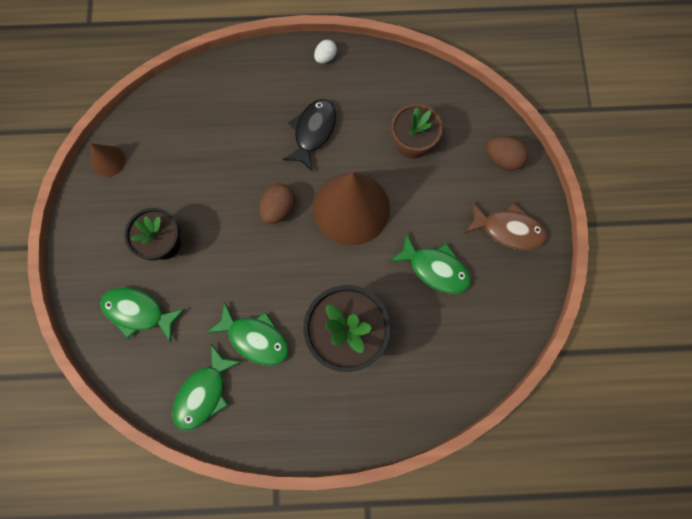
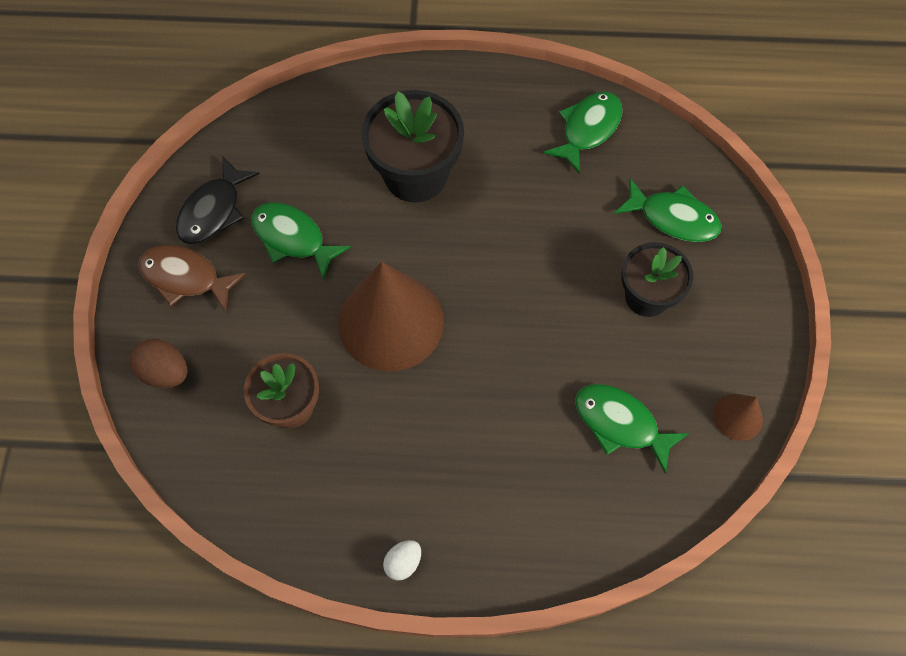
camera: 175 degrees left, 10 degrees down
green fish [206,302,289,365] -> green fish moved to [575,384,689,474]
brown egg [259,183,295,224] -> none
black fish [282,99,336,172] -> black fish moved to [176,157,259,244]

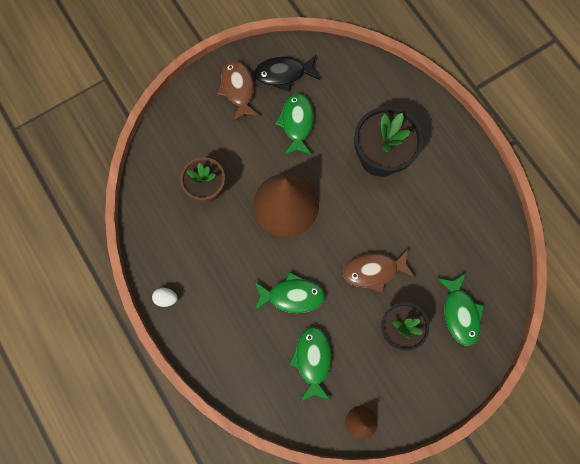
camera: 55 degrees right, 10 degrees up
brown egg [130,339,188,388] -> none
green fish [543,92,622,174] -> green fish moved to [254,272,325,313]
none -> brown fish [343,249,415,293]

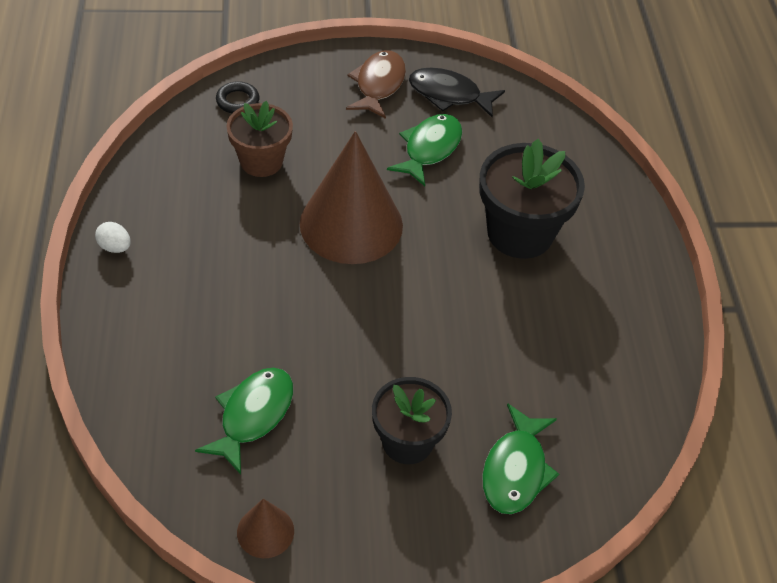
camera: 25 degrees right, 25 degrees down
green fish [254,272,325,313] -> none
brown fish [343,249,415,293] -> none
none -> black ring [216,81,260,113]

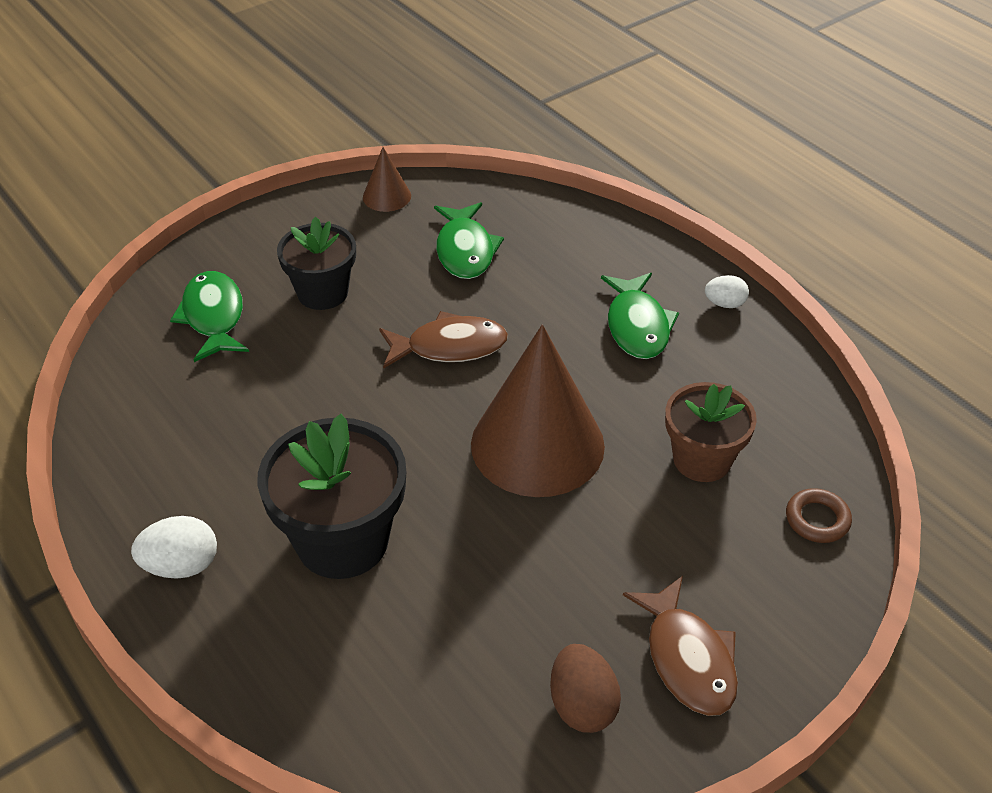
camera: 150 degrees right, 5 degrees down
black ring [216,81,260,113] -> brown ring [786,488,852,543]
green fish [387,114,462,186] -> green fish moved to [601,273,679,359]
black fish [409,68,505,117] -> brown egg [550,644,621,733]
none -> white egg [131,516,217,579]
none -> brown fish [379,311,508,369]

